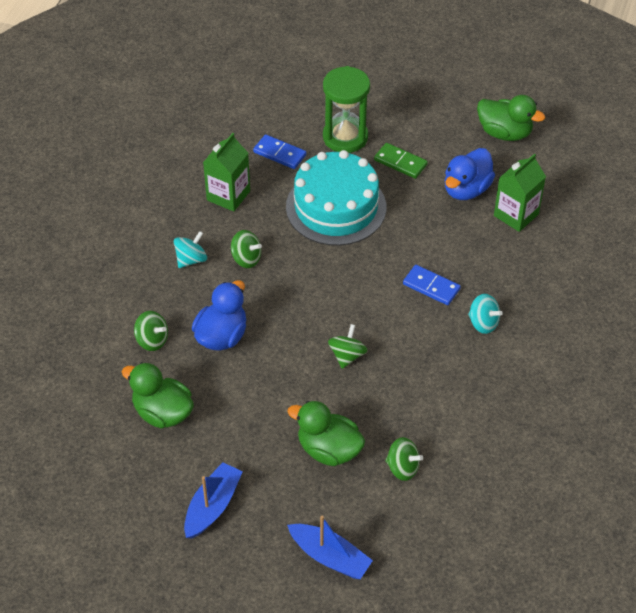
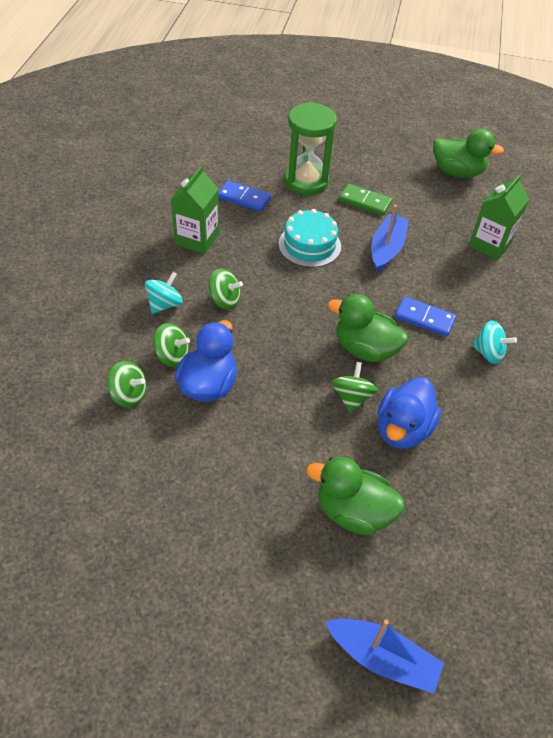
camera: 10 degrees left, 0 degrees up
green duck [122,362,194,429] -> green duck moved to [328,294,408,362]
blue boat [184,462,243,538] -> blue boat moved to [371,205,409,272]
turquoise cake [286,150,386,246] -> turquoise cake [278,209,341,267], size x0.61
green spinning top [385,437,423,481] -> green spinning top moved to [153,323,190,367]
blue duck [445,148,495,200] -> blue duck moved to [378,377,441,449]

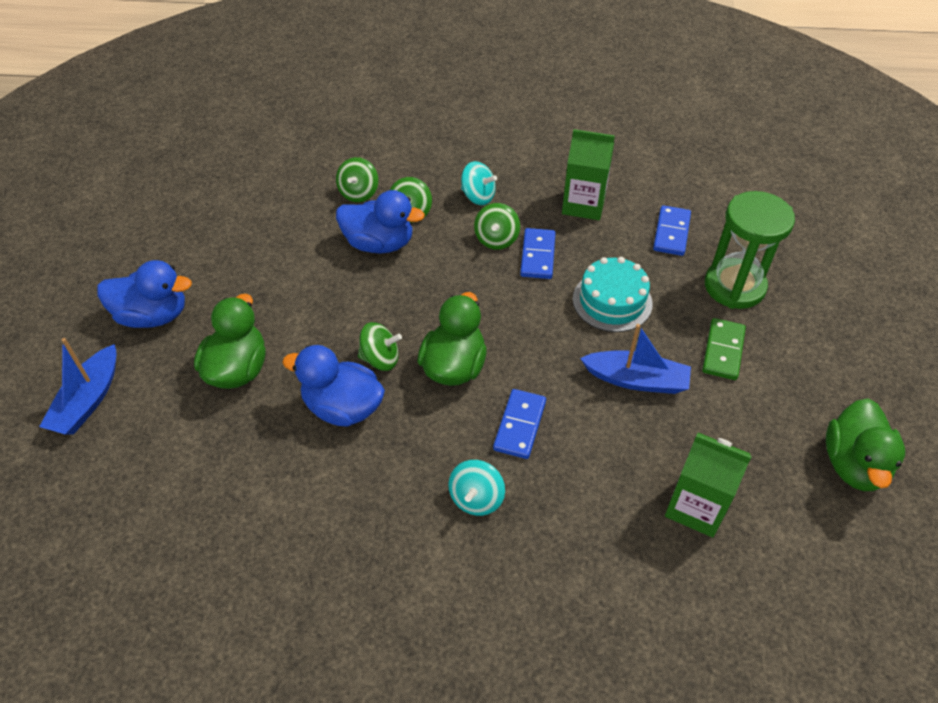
camera: 85 degrees right, 0 degrees up
none -> blue duck [97,260,192,328]
none -> blue domino [520,228,556,279]

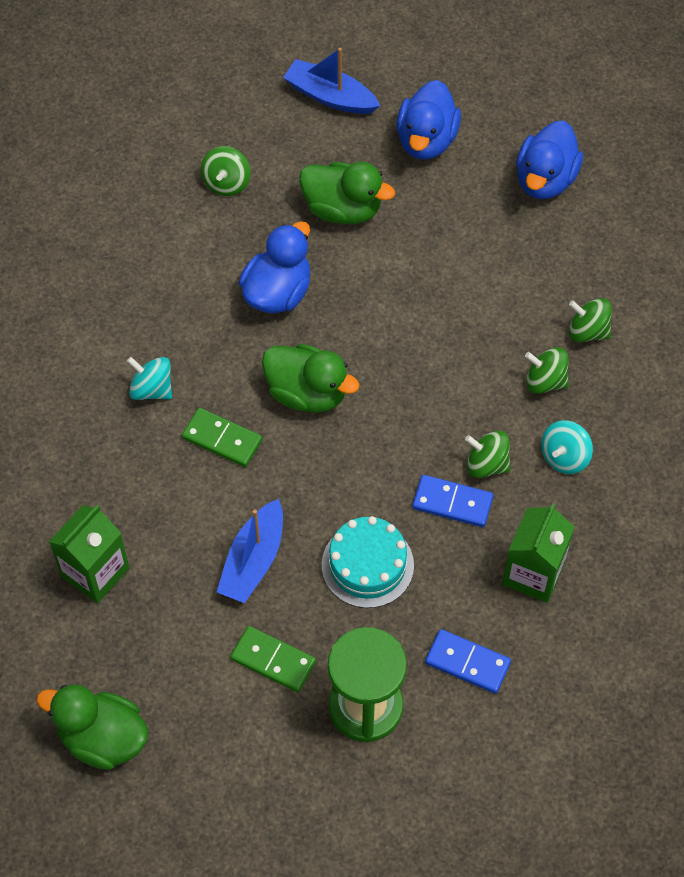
camera: 100 degrees right, 10 degrees up
blue duck [336,190,425,254] -> blue duck moved to [516,121,583,199]
green spinning top [358,322,402,371] -> green spinning top moved to [201,146,250,196]
blue domino [493,389,546,459] -> green domino [182,408,262,467]

